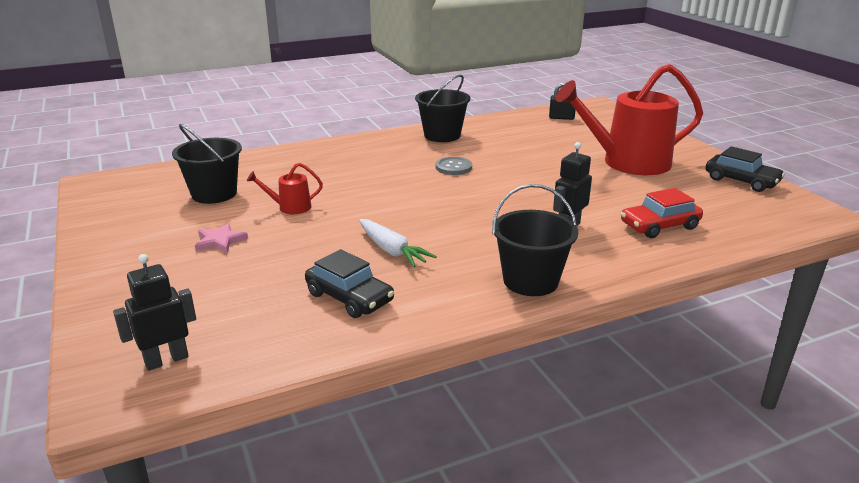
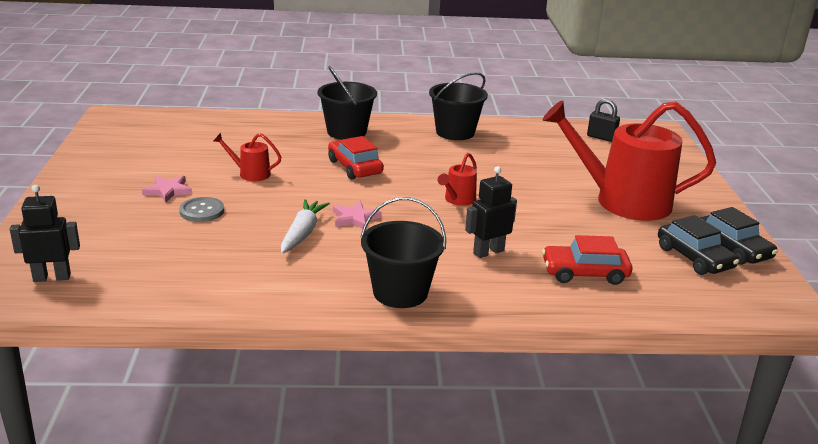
camera: 20 degrees right, 0 degrees up
black bucket [172,124,242,204] -> black bucket moved to [318,66,377,140]
black car [305,249,394,318] -> black car moved to [658,215,739,275]
white carrot [359,219,437,267] -> white carrot turned 150 degrees counterclockwise [281,199,330,254]
grey button [436,157,472,175] -> grey button moved to [179,197,224,222]
none -> red car [328,136,384,179]
none -> pink star [333,201,381,229]
none -> red watering can [438,153,477,206]

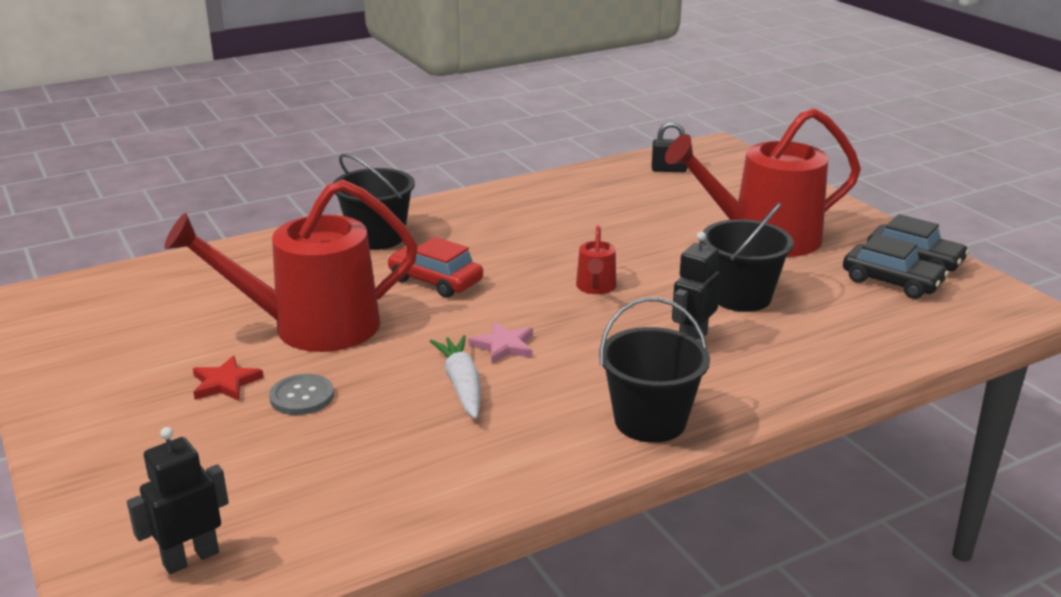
camera: 25 degrees left, 0 degrees up
pink star [142,176,192,203] -> red star [193,356,264,401]
red watering can [213,133,281,181] -> red watering can [164,180,418,352], size x2.37
black bucket [429,72,488,140] -> black bucket moved to [702,203,794,312]
red car [542,235,633,285] -> none

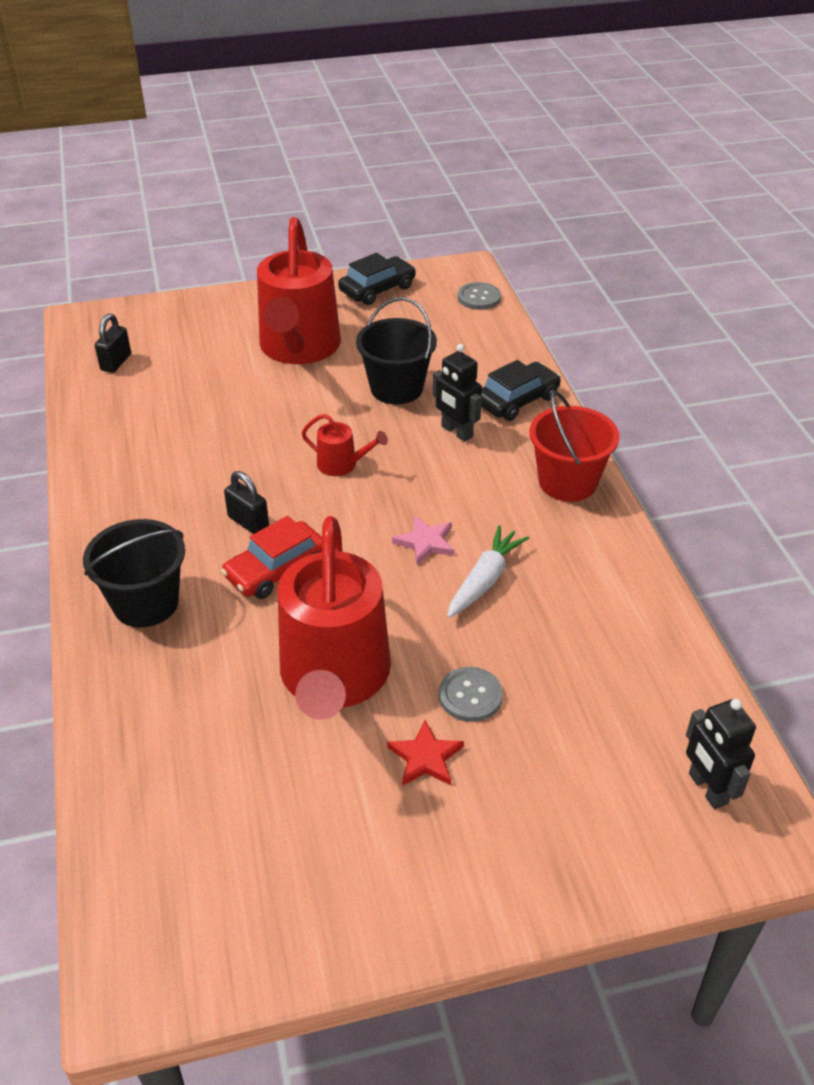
camera: 75 degrees left, 15 degrees up
white carrot [430,335,481,419] -> white carrot turned 120 degrees clockwise [447,525,529,618]
black bucket [599,297,710,443] -> red bucket [529,391,619,502]
black car [843,234,949,299] -> black car moved to [481,360,561,421]
none -> black padlock [224,471,269,534]
none -> grey button [458,282,501,310]

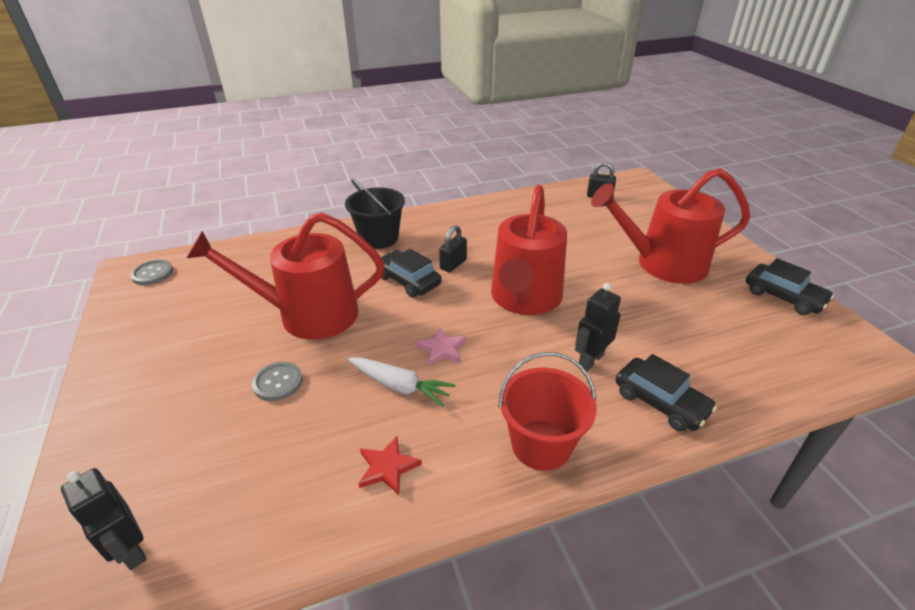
camera: 85 degrees right, 5 degrees down
red car [221,516,322,599] -> black car [375,249,442,298]
red watering can [302,414,388,476] -> red watering can [491,185,567,315], size x2.37
black bucket [356,297,437,404] -> none
red star [387,720,464,786] -> red star moved to [358,436,422,495]
grey button [458,282,501,310] -> grey button moved to [130,260,173,285]
black robot [686,699,756,809] -> black robot turned 105 degrees counterclockwise [61,468,147,570]

